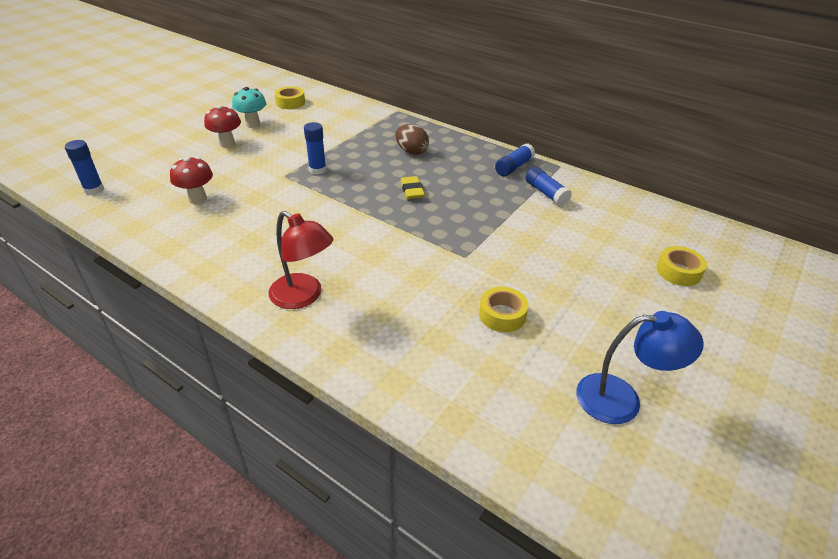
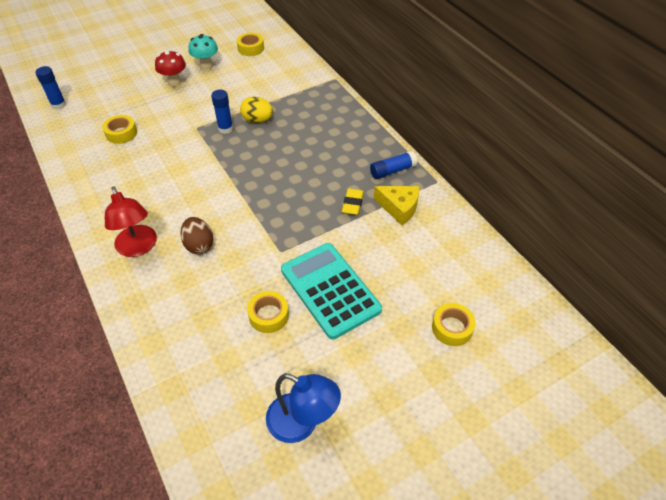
camera: 25 degrees right, 10 degrees up
red mushroom [170,157,213,204] -> yellow tape [102,115,137,144]
brown egg [395,124,429,155] -> brown egg moved to [180,217,213,254]
yellow eraser [400,176,425,199] -> yellow eraser moved to [342,188,364,215]
blue glue stick [526,167,572,206] -> yellow cheese [374,186,419,225]
none -> yellow egg [240,96,273,123]
none -> turquoise calculator [281,243,382,340]

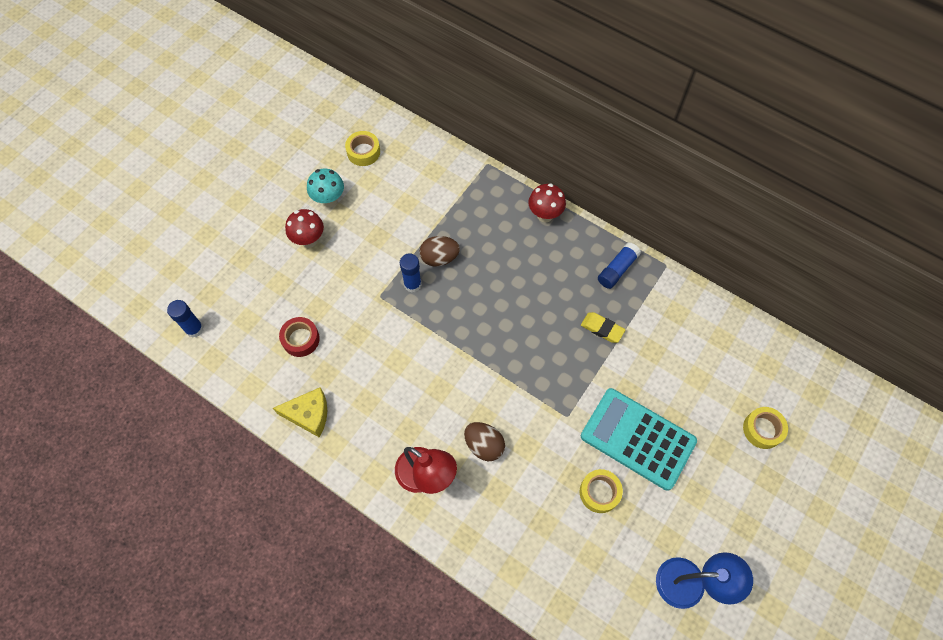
camera: 25 degrees left, 15 degrees up
yellow tape [102,115,137,144] -> red tape [279,317,320,357]
yellow egg [240,96,273,123] -> brown egg [420,236,460,267]
yellow eraser [342,188,364,215] -> yellow eraser turned 45 degrees counterclockwise [581,312,625,343]
yellow cheese [374,186,419,225] -> yellow cheese moved to [273,387,327,437]
none -> red mushroom [528,184,566,223]

